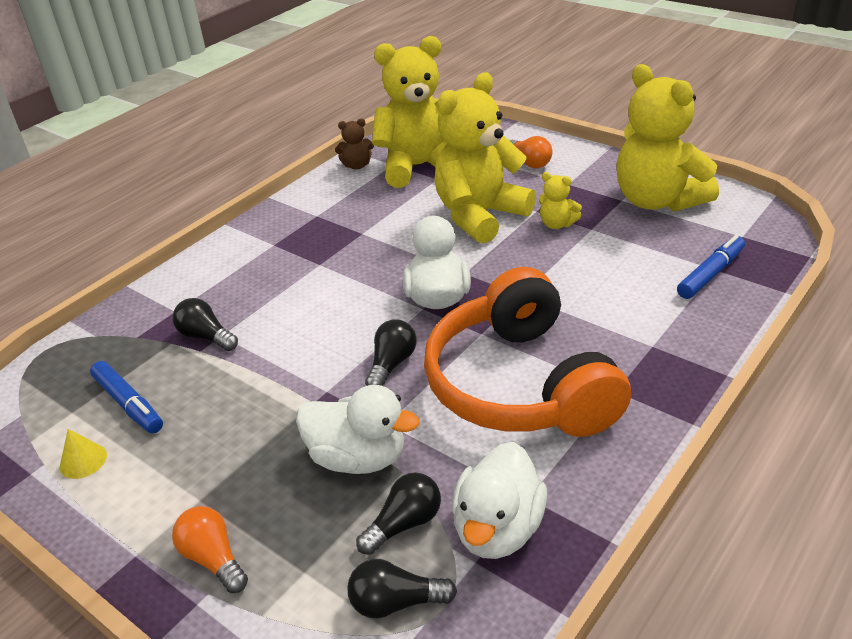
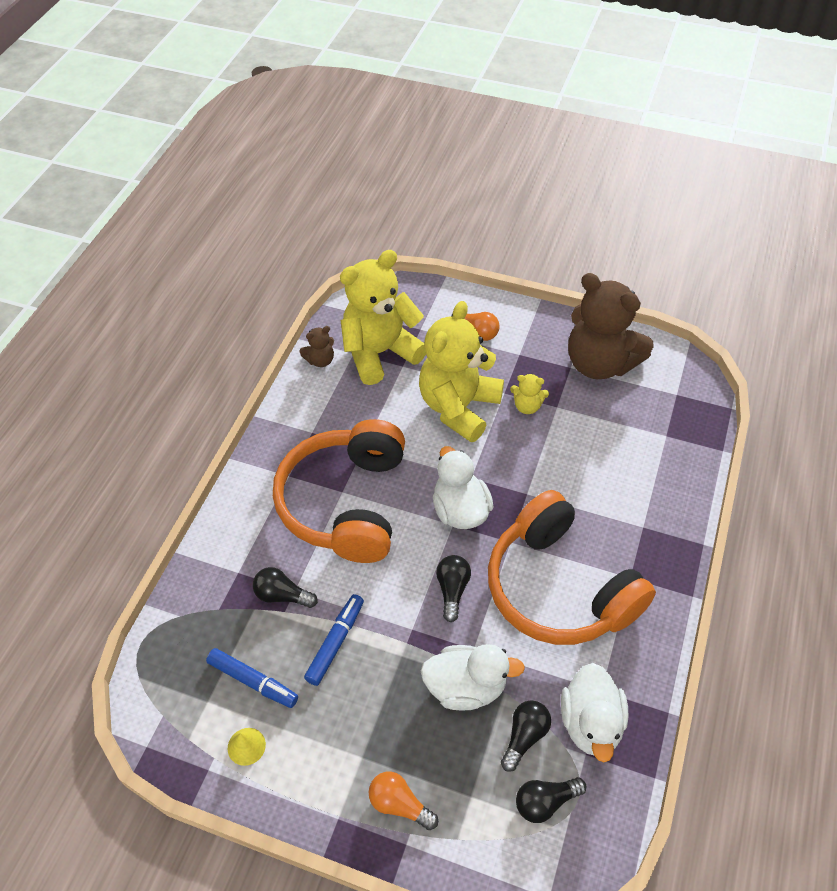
camera: 20 degrees left, 15 degrees up
yellow teddy bear [617,64,719,212] -> brown teddy bear [568,273,654,379]
blue marker [677,235,745,299] -> blue marker moved to [304,594,364,686]
none -> orange headphones [273,419,405,563]

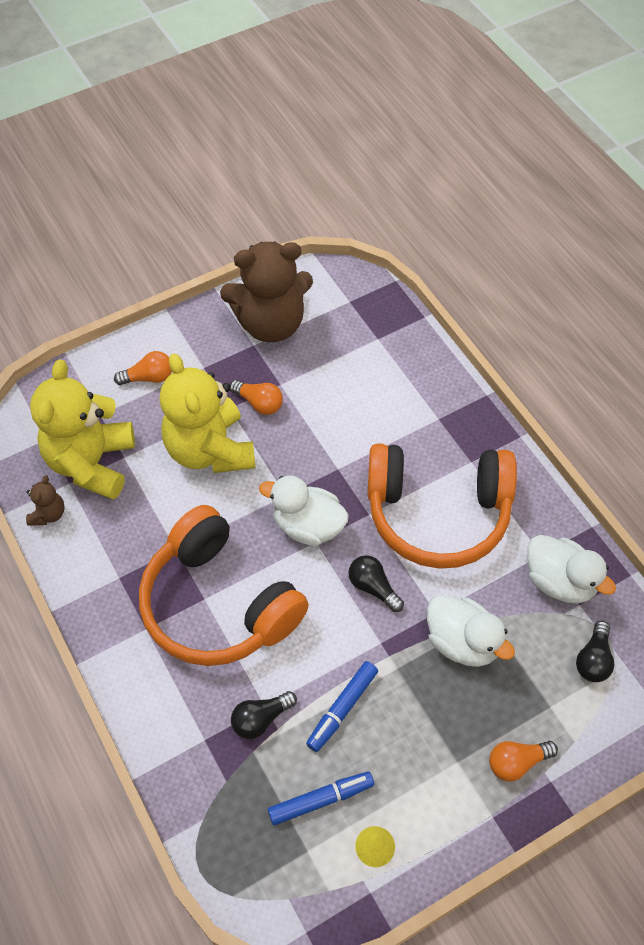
camera: 50 degrees left, 5 degrees up
blue marker [304,594,364,686] -> blue marker turned 120 degrees counterclockwise [306,661,378,752]
white duck [421,644,525,711] -> white duck turned 90 degrees clockwise [427,595,515,667]
black light bulb [501,700,551,772] -> none
yellow teddy bear [510,374,549,414] -> orange light bulb [230,380,283,415]

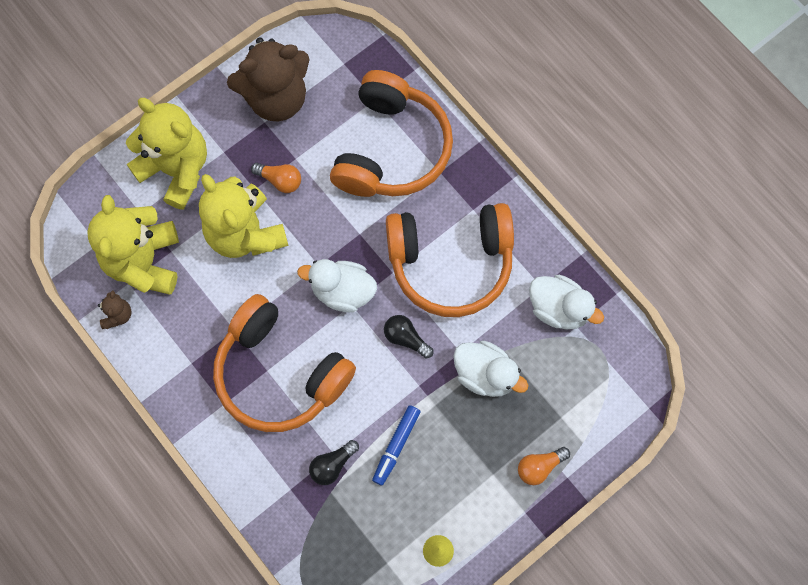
camera: 10 degrees left, 15 degrees up
orange light bulb [114,351,172,385] -> yellow teddy bear [126,98,207,210]
blue marker [268,771,374,825] -> none
black light bulb [576,621,615,682] -> none
none -> orange headphones [330,70,453,197]

